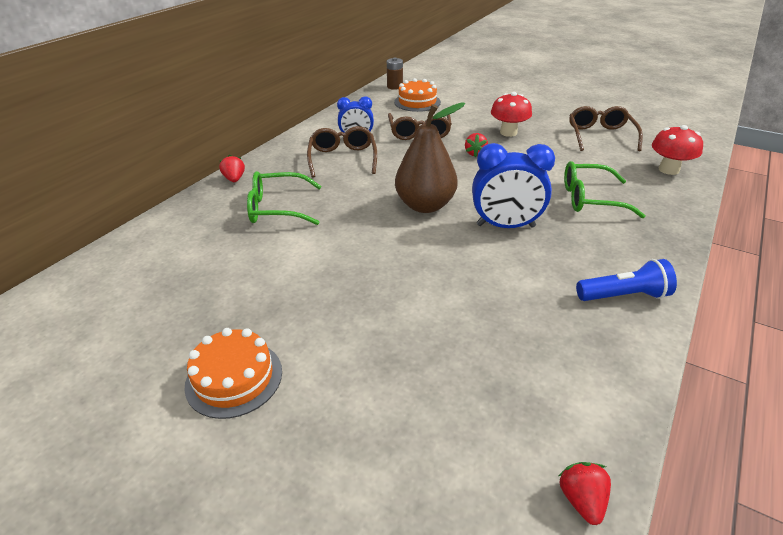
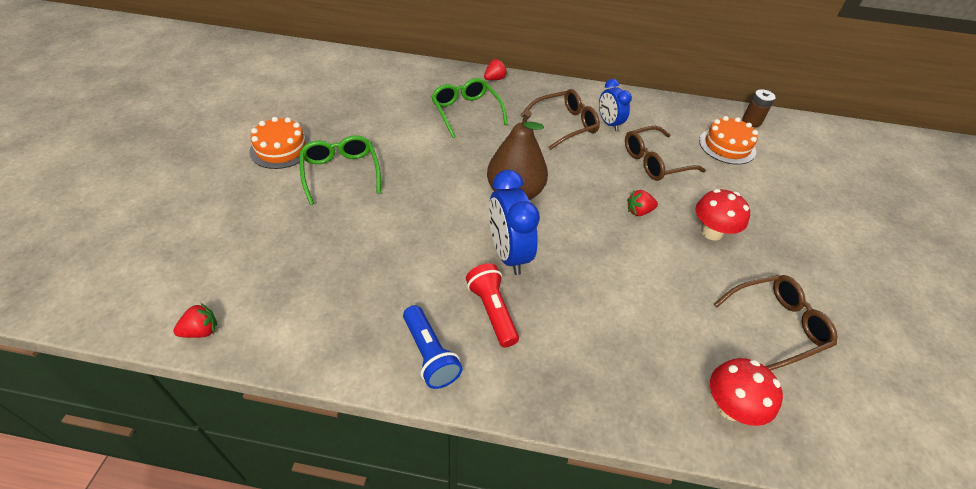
camera: 65 degrees right, 10 degrees up
green glasses [564,161,645,218] -> green glasses moved to [300,135,381,205]
none -> red flashlight [466,263,519,348]

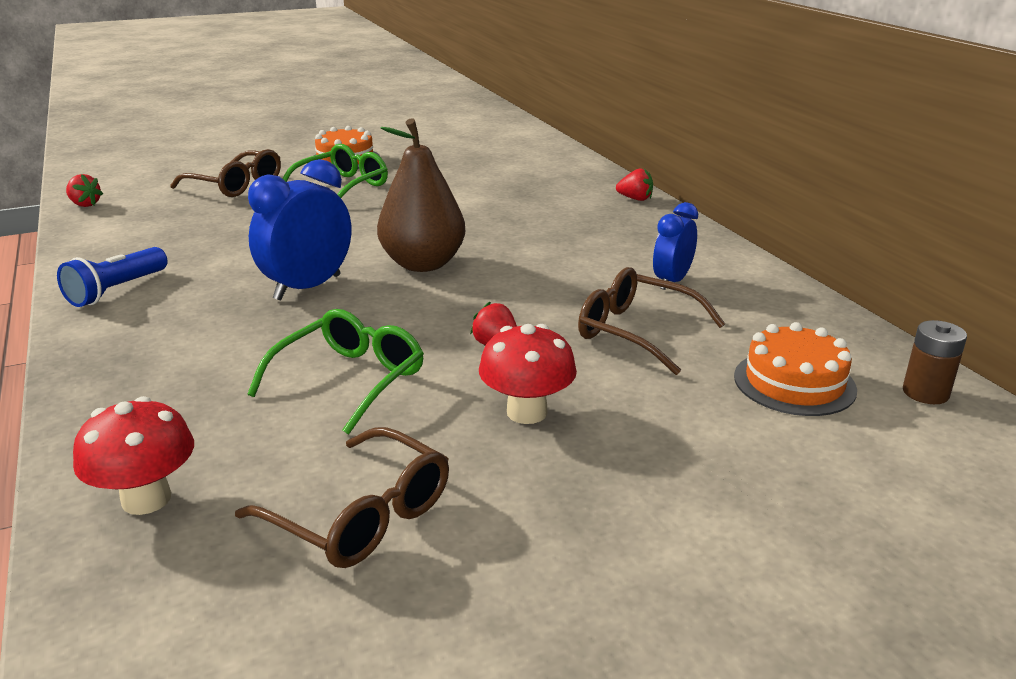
camera: 60 degrees right, 20 degrees down
green glasses [431,78,508,138] -> green glasses moved to [247,309,424,435]
red flashlight [466,263,519,348] -> none
brown glasses [521,89,600,150] -> brown glasses moved to [170,149,281,197]

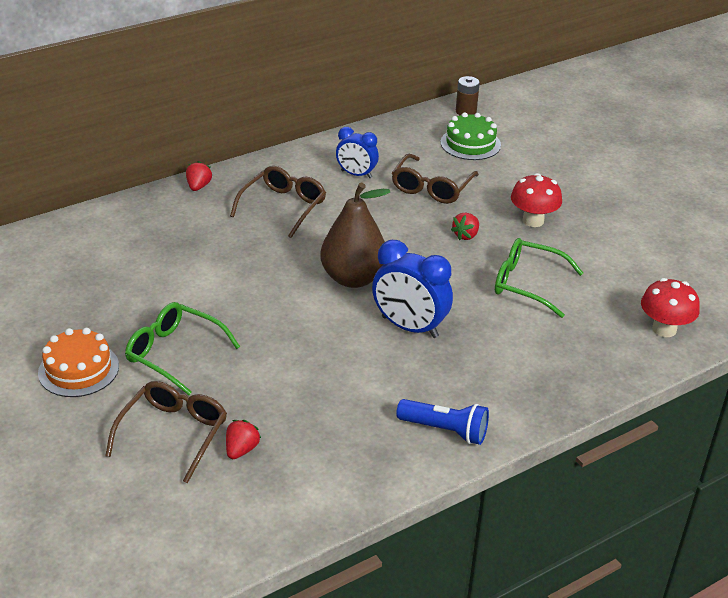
camera: 100 degrees left, 10 degrees up
red strawberry [66,174,103,207] -> red strawberry moved to [226,420,261,459]
brown glasses [235,427,449,568] -> brown glasses moved to [230,166,326,238]
orange cake [734,322,857,416] -> green cake [440,112,501,160]

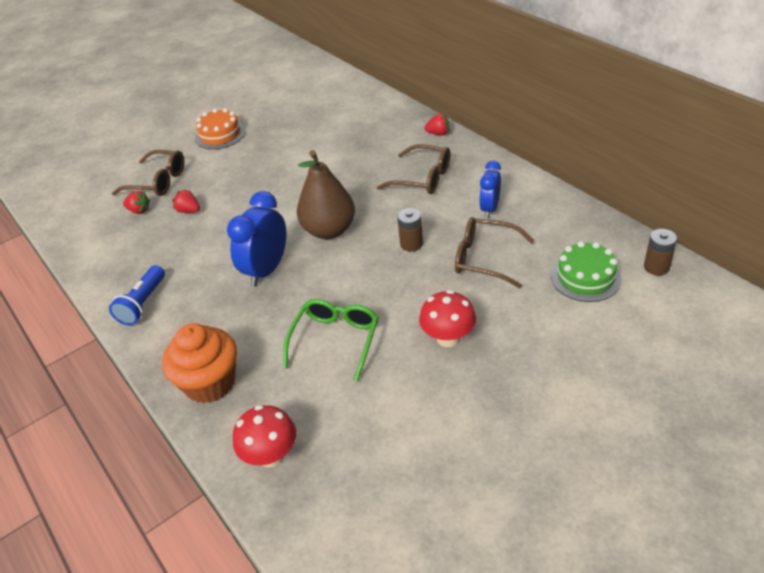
camera: 90 degrees right, 5 degrees up
green glasses [125,302,240,395] -> none
red strawberry [451,213,479,240] -> red strawberry moved to [172,189,200,213]
none -> orange cupcake [162,323,237,403]
none -> brown battery [397,208,423,252]

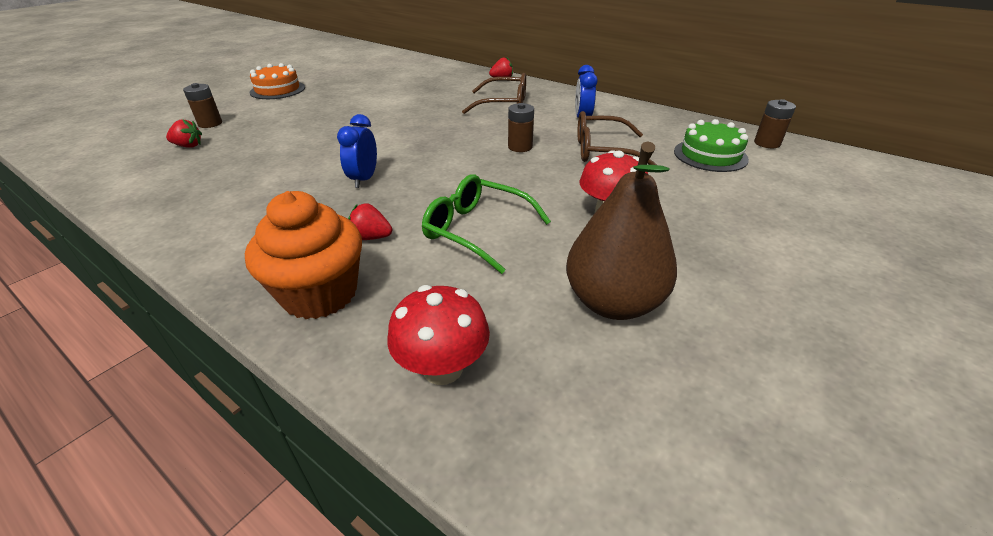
camera: 20 degrees left, 5 degrees down
blue flashlight [109,265,165,325] -> none
brown glasses [112,150,185,196] -> brown battery [183,83,222,128]
red strawberry [172,189,200,213] -> red strawberry moved to [348,203,392,240]
blue clock [227,191,287,287] -> blue clock [337,114,377,188], size x0.63
green glasses [283,299,379,382] -> green glasses turned 60 degrees counterclockwise [422,175,551,274]
brown pear [297,150,355,239] -> brown pear moved to [566,142,677,320]

